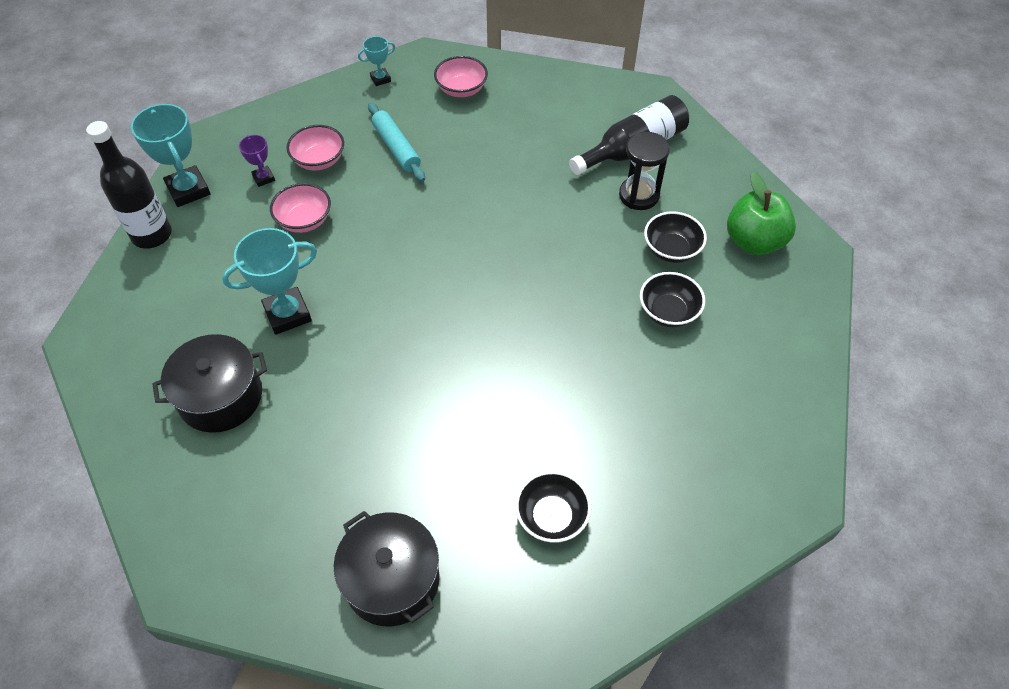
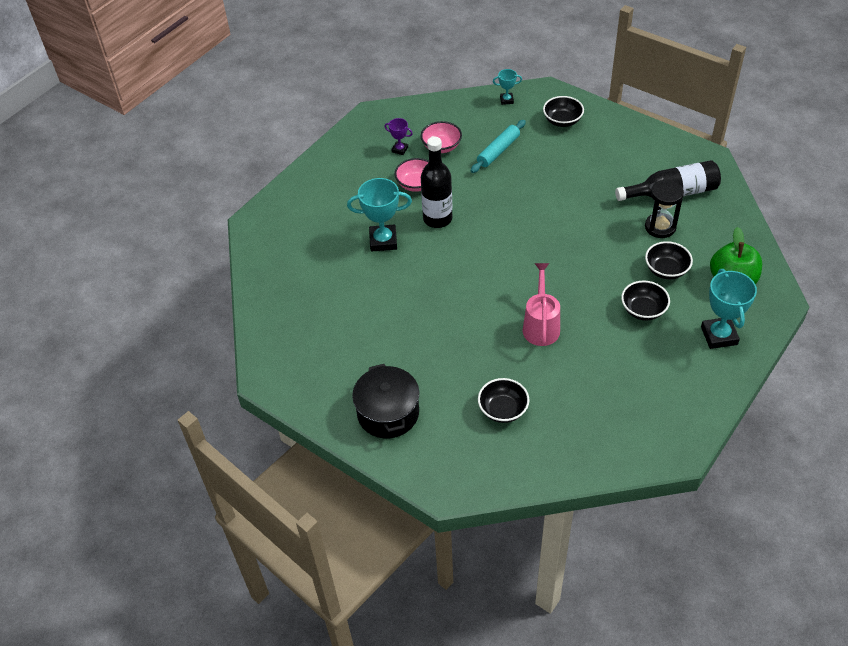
camera: 25 degrees right, 5 degrees down
black bottle [86,121,172,249] -> black bottle moved to [421,137,452,228]
turquoise trophy [131,104,210,207] -> turquoise trophy moved to [701,269,757,349]
black pot [152,334,267,433] -> none
purple trophy [239,135,275,187] -> purple trophy turned 60 degrees counterclockwise [384,118,413,155]
turquoise rolling pin [368,102,425,182] -> turquoise rolling pin turned 45 degrees clockwise [471,120,526,173]
pink bowl [434,56,488,97] -> black bowl [543,96,584,127]
none -> pink watering can [523,263,560,346]

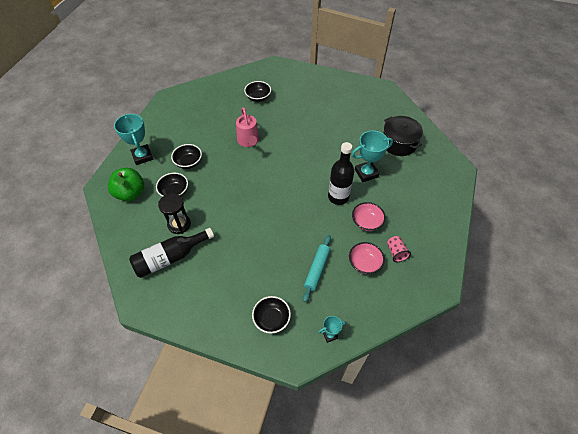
camera: 160 degrees right, 5 degrees up
black pot [352,364,419,438] -> black pot moved to [383,116,423,156]
purple trophy [384,118,413,155] -> pink cup [387,236,411,262]

